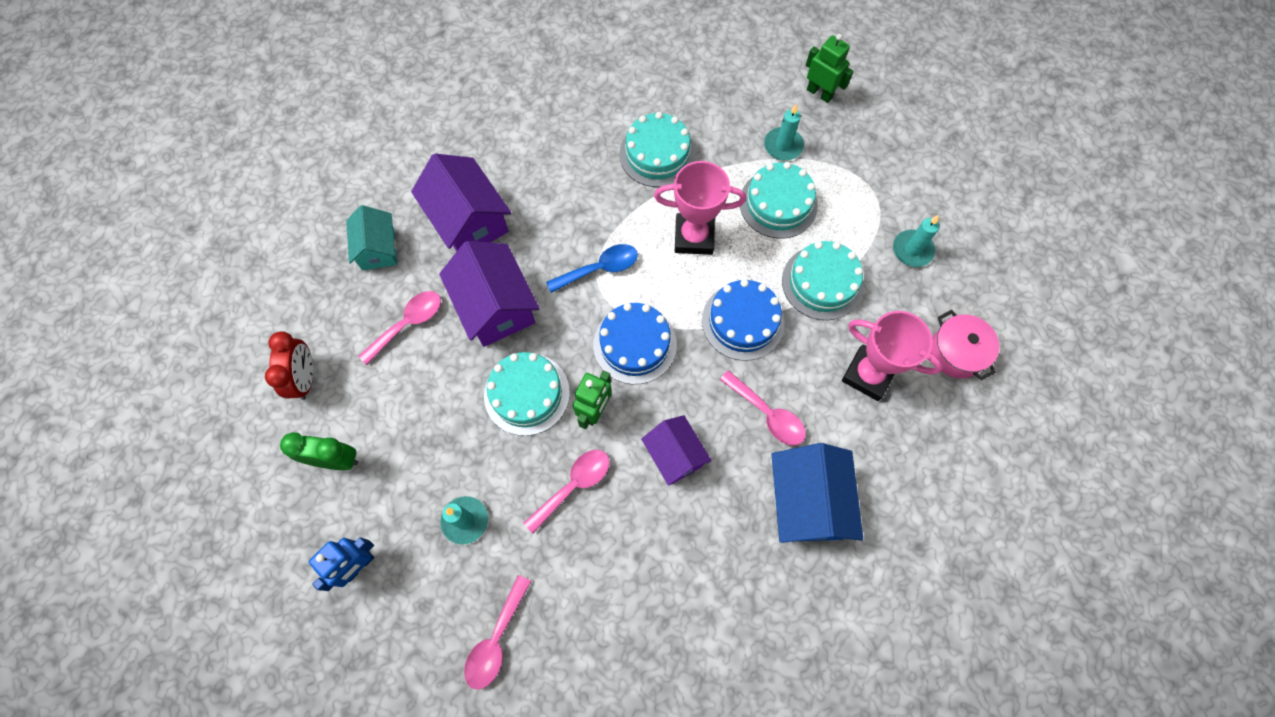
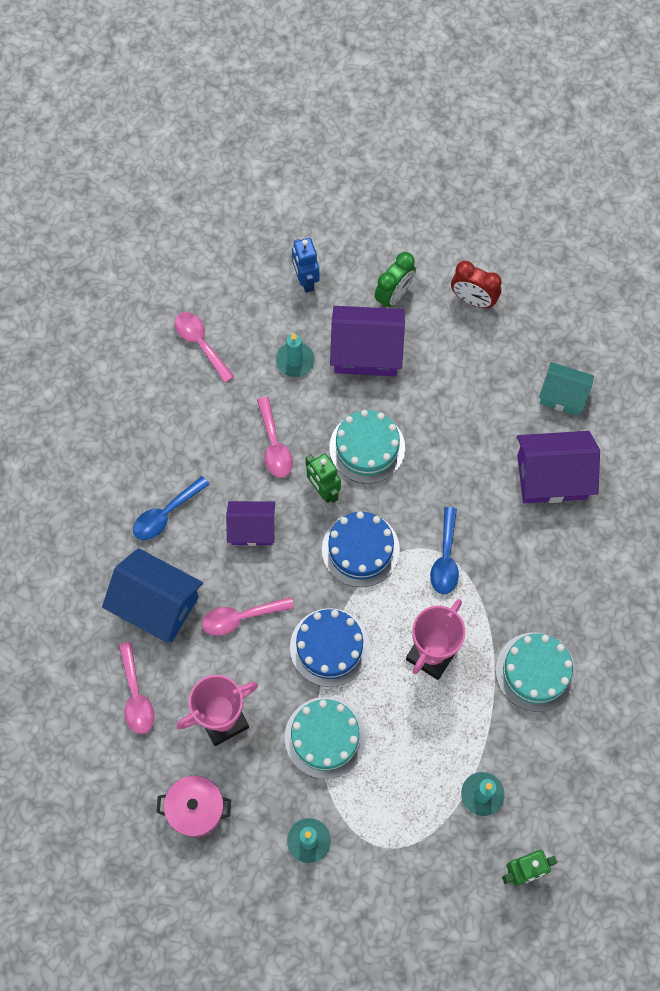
camera: 120 degrees right, 0 degrees up
pink spoon [358,291,441,365] -> pink spoon moved to [119,642,155,734]
purple house [439,241,540,347] -> purple house moved to [330,306,405,376]
turquoise cake [740,162,818,239] -> none
none -> blue spoon [133,476,210,540]

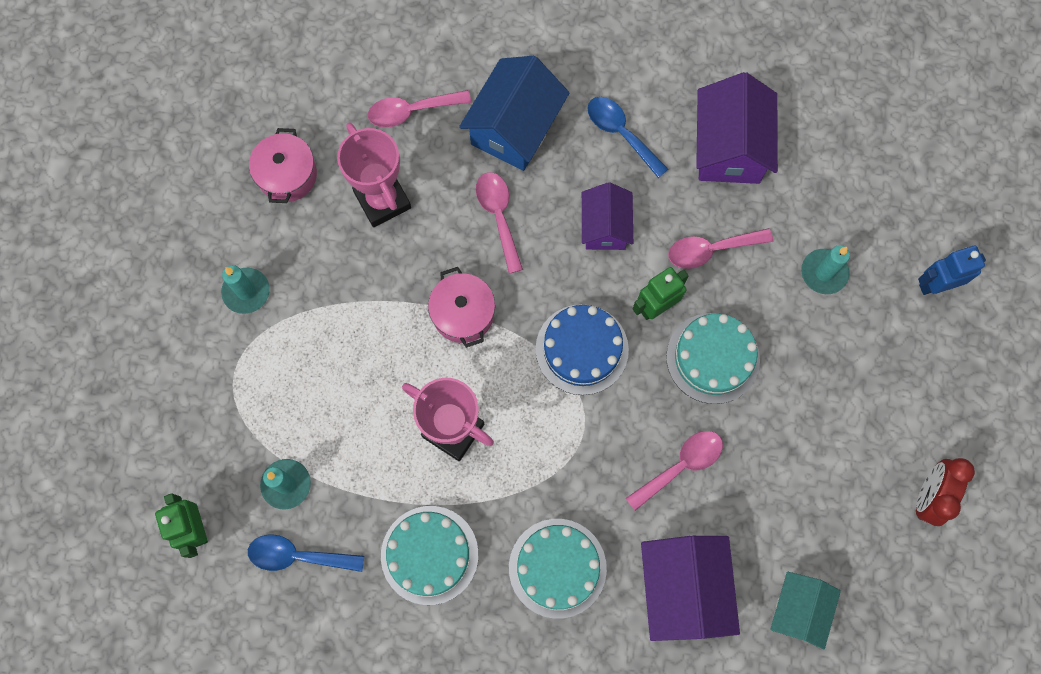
camera: 90 degrees right, 5 degrees up
pink spoon [175,312,235,383] -> pink spoon moved to [625,431,723,511]
turquoise cake [285,697,366,779] -> turquoise cake moved to [509,519,607,619]
blue cake [290,608,370,687] -> pink pot [428,267,495,348]
purple house [330,306,405,376] -> purple house moved to [696,72,778,184]
green clock [374,252,416,308] -> none
blue spoon [430,507,459,594] -> blue spoon moved to [248,535,365,572]

